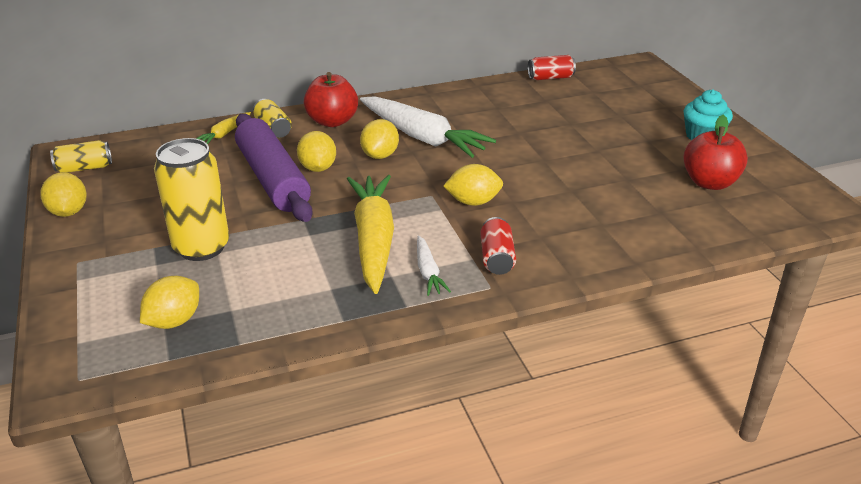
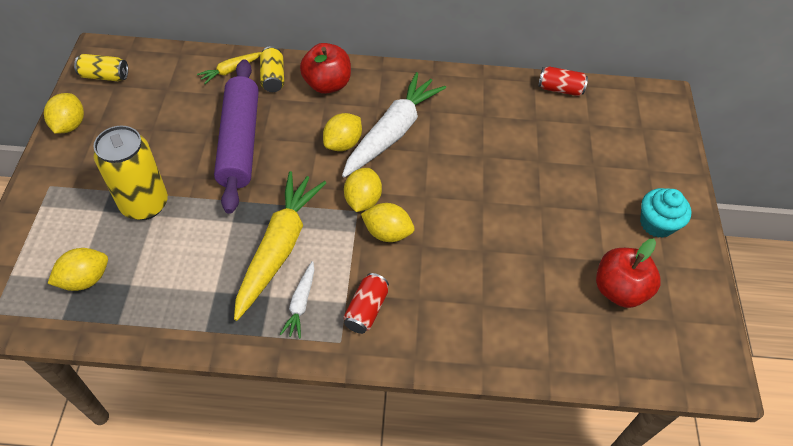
camera: 20 degrees right, 20 degrees up
yellow lemon [297,131,336,172] -> yellow lemon moved to [344,168,382,212]
white carrot [360,96,496,158] -> white carrot turned 120 degrees counterclockwise [342,72,446,178]

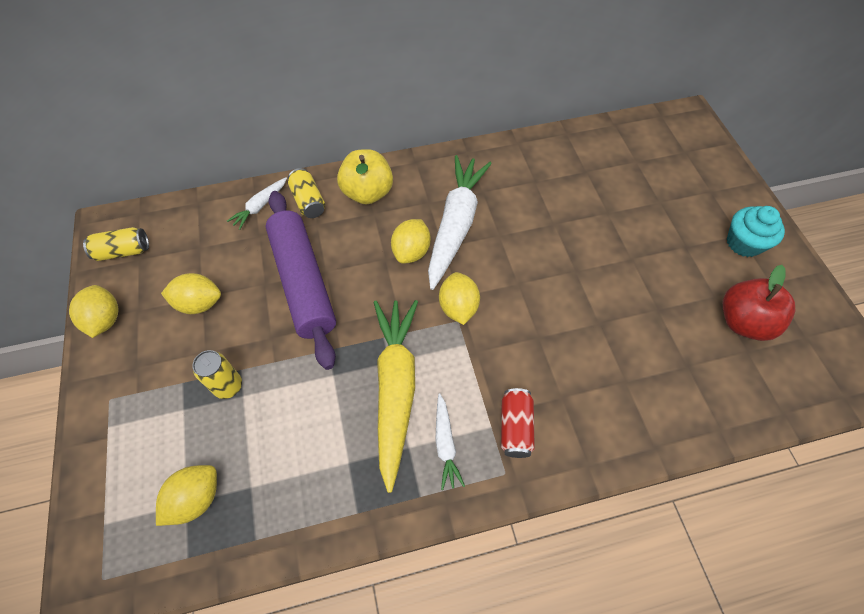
camera: 15 degrees left, 5 degrees up
yellow can [94,126,168,220] -> yellow can [192,350,242,399], size x0.55
yellow carrot [197,52,262,84] -> white carrot [227,177,287,230]
red apple [300,43,351,94] -> yellow apple [337,149,393,204]
yellow lemon [361,203,414,242] -> yellow lemon moved to [161,273,221,314]
red can [538,66,588,96] -> none

